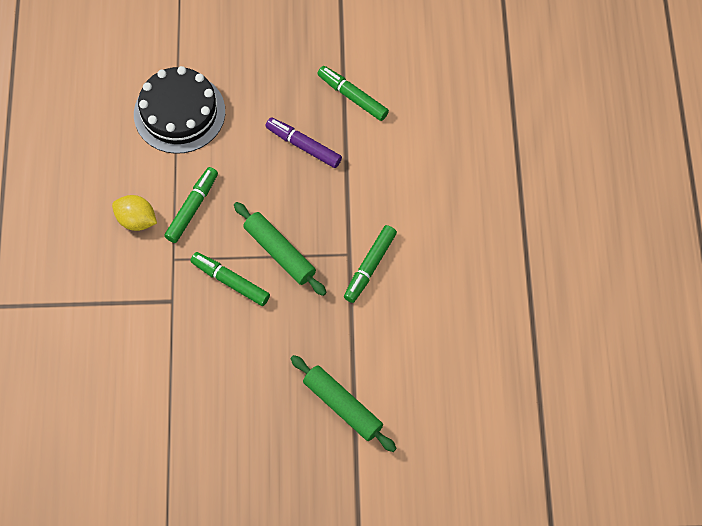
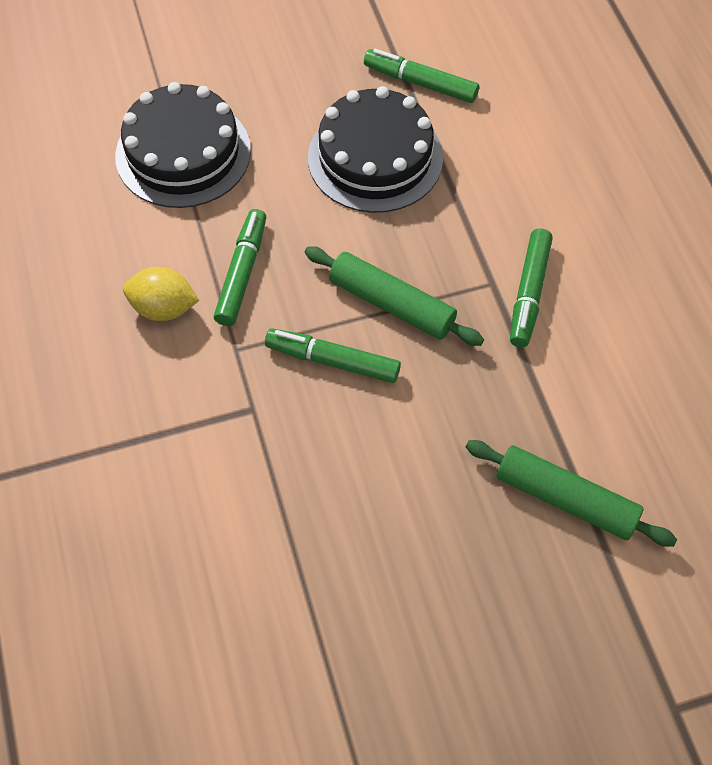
camera: 15 degrees left, 5 degrees down
purple marker [265,117,342,168] -> black cake [308,86,443,213]

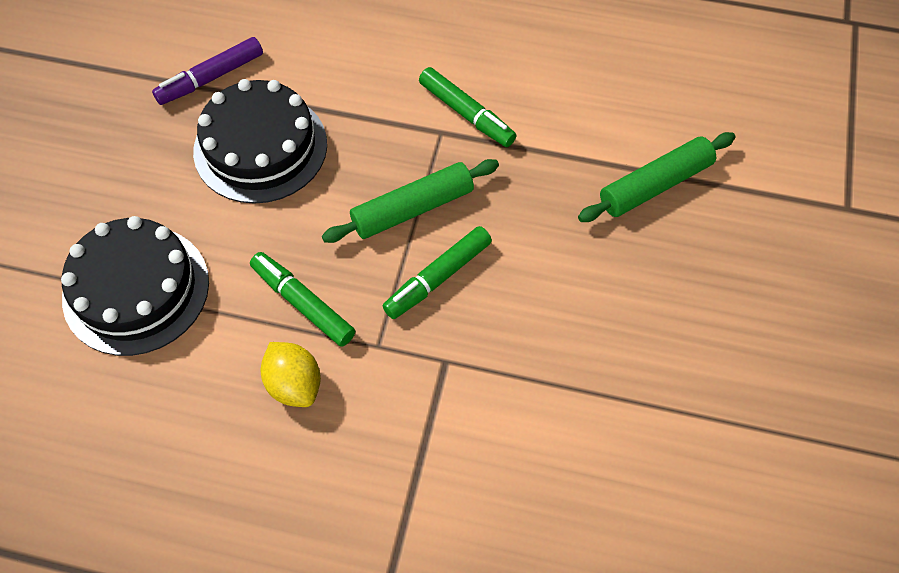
camera: 60 degrees left, 0 degrees up
yellow lemon [123,267,199,321] -> yellow lemon turned 75 degrees counterclockwise [261,342,321,407]
green marker [364,49,479,103] -> purple marker [152,37,263,105]

